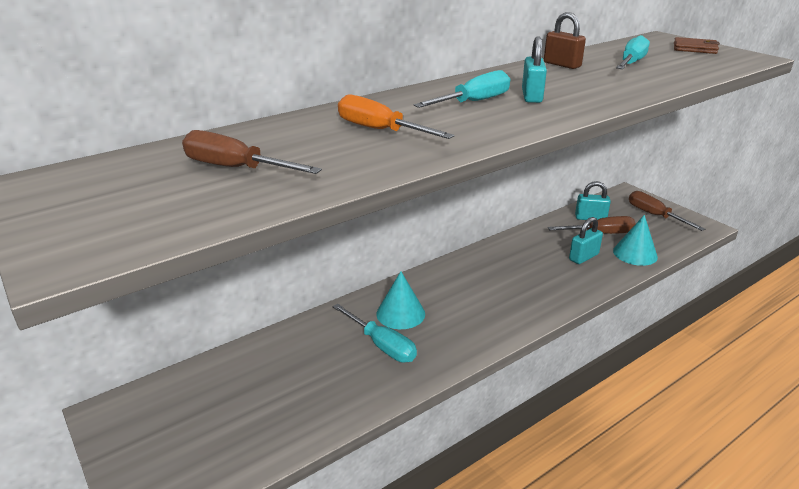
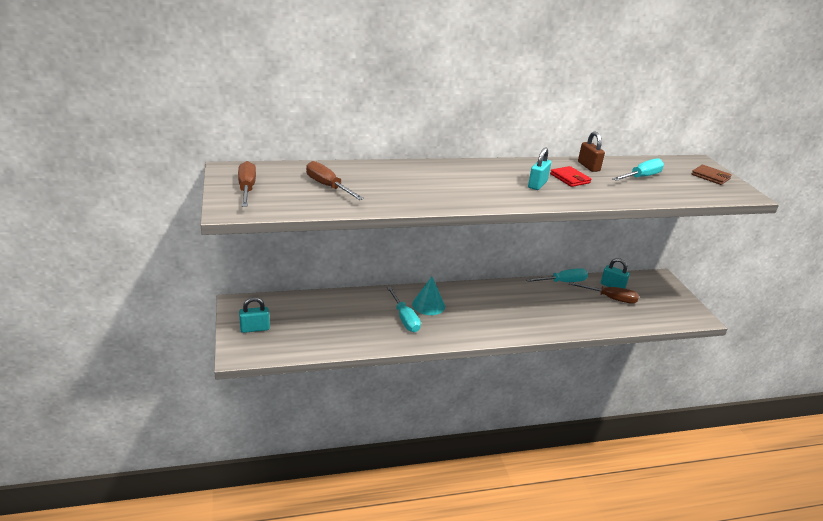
camera: 20 degrees right, 0 degrees up
orange screwdriver [338,94,455,139] -> none
turquoise screwdriver [414,70,510,108] -> turquoise screwdriver moved to [526,268,588,282]
turquoise padlock [569,217,603,264] -> turquoise padlock moved to [239,297,270,333]
turquoise cone [613,215,658,266] -> none
brown screwdriver [629,191,705,231] -> brown screwdriver moved to [238,161,256,207]
none -> red wallet [550,166,592,187]

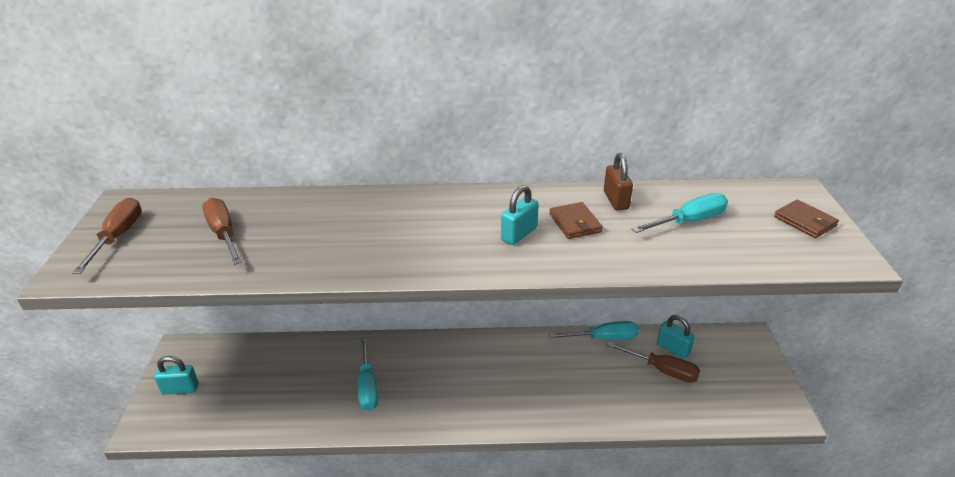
camera: 15 degrees right, 5 degrees up
turquoise cone [412,277,445,315] -> none
red wallet [550,166,592,187] -> brown wallet [549,202,603,239]

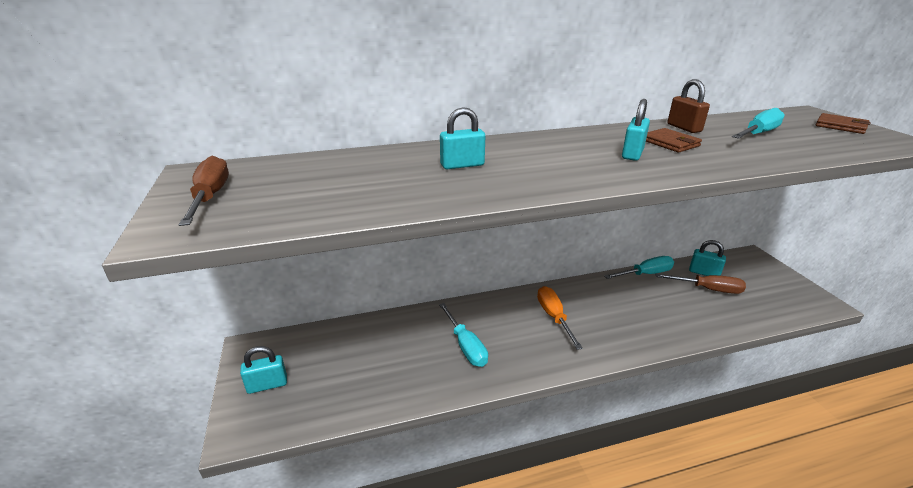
camera: 15 degrees left, 5 degrees down
brown screwdriver [202,198,242,265] -> none
none -> turquoise padlock [440,107,485,169]
none -> orange screwdriver [537,286,583,350]

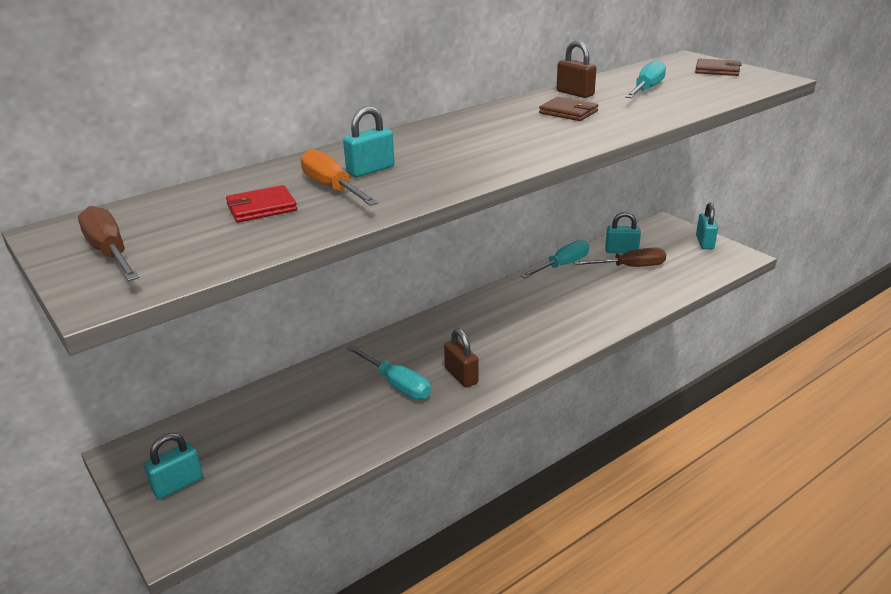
camera: 20 degrees left, 0 degrees up
orange screwdriver [537,286,583,350] -> orange screwdriver moved to [301,149,378,206]
turquoise padlock [622,99,650,161] -> turquoise padlock moved to [696,203,718,249]
none -> red wallet [226,185,297,222]
none -> brown padlock [444,328,479,387]

